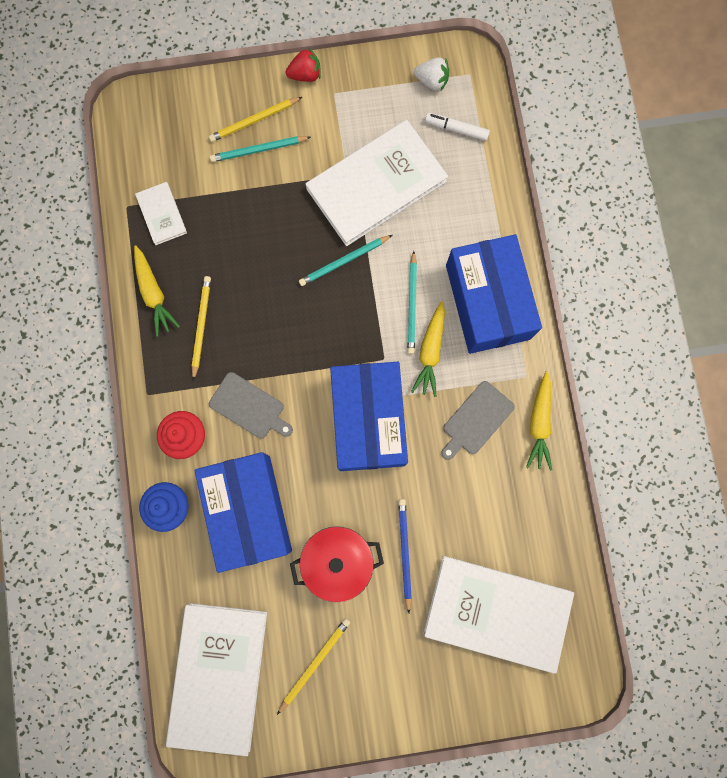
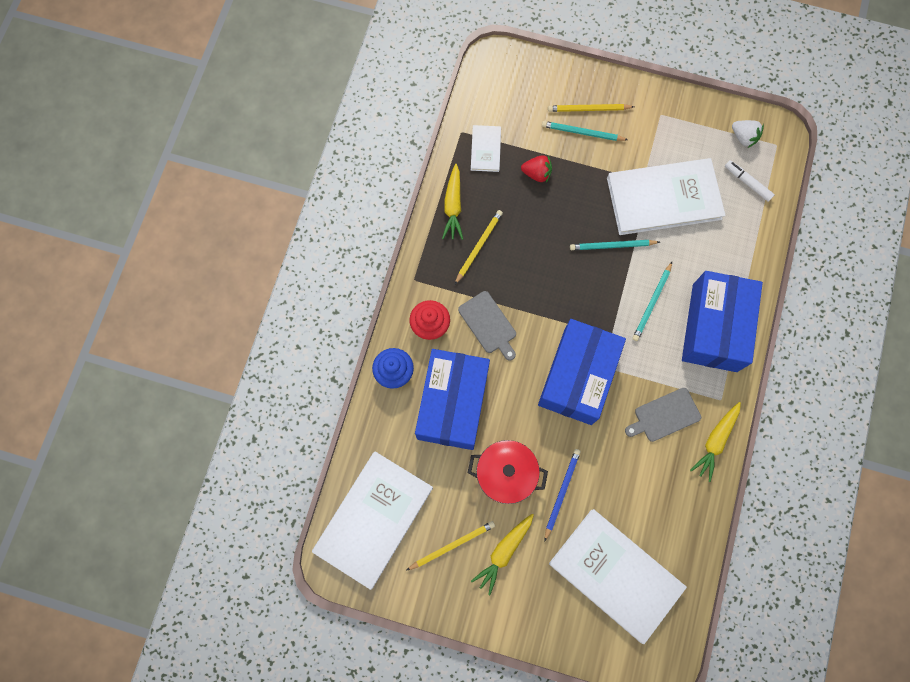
camera: 25 degrees right, 5 degrees down
red strawberry [286,48,321,82] -> red strawberry moved to [521,155,552,183]
yellow carrot [411,301,445,397] -> yellow carrot moved to [471,514,534,595]

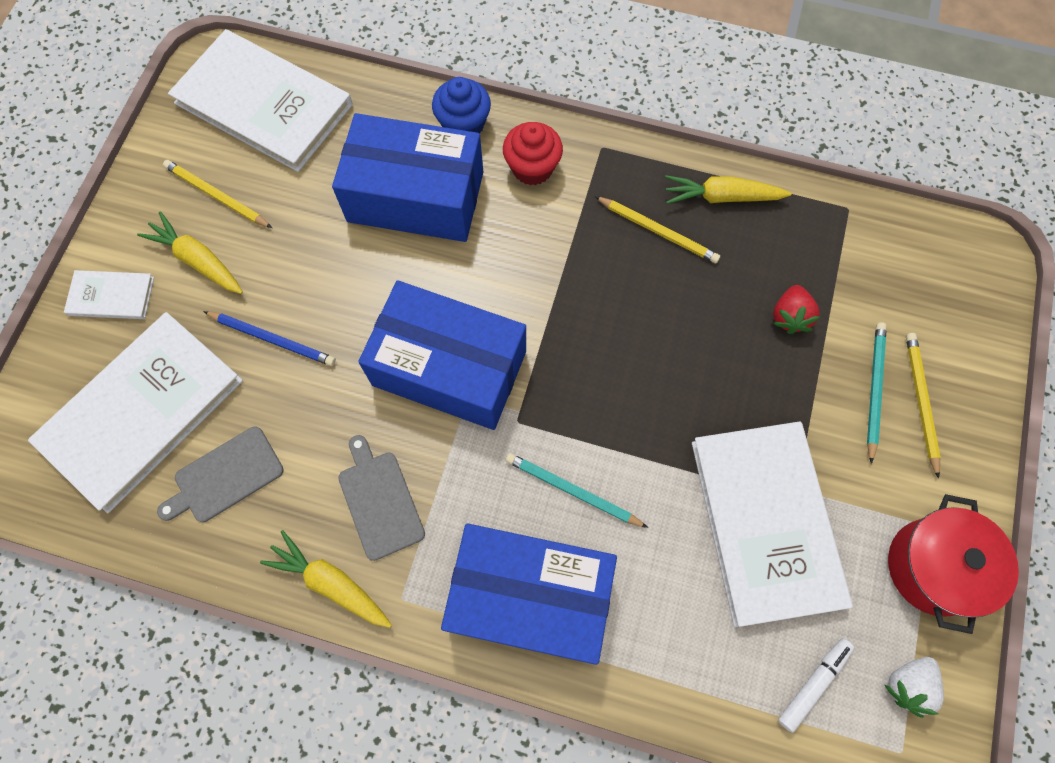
camera: 90 degrees right, 5 degrees down
yellow pencil [406,521,495,571] -> yellow pencil turned 150 degrees clockwise [163,160,272,228]
grey cutting board [458,291,516,360] -> grey cutting board moved to [157,427,284,522]
red pot [468,440,548,504] -> red pot moved to [888,494,1019,634]
white book [471,125,501,172] -> white book moved to [64,270,154,319]
turquoise pencil [570,240,660,250] -> none

